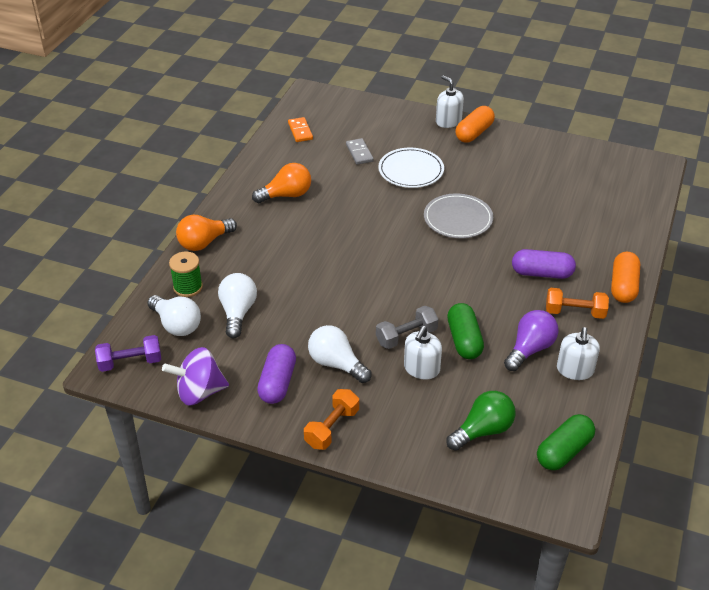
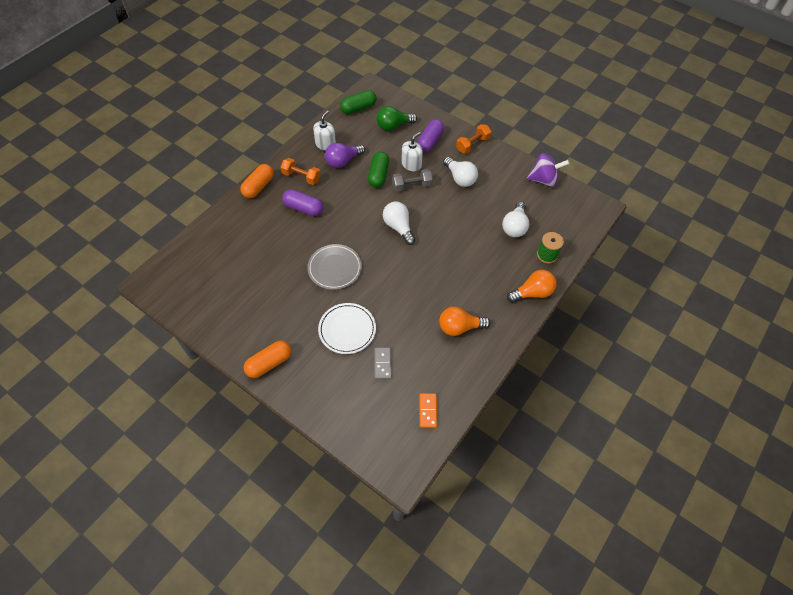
camera: 165 degrees left, 15 degrees up
purple dumbbell [95,335,161,372] -> none
white light bulb [147,295,201,336] -> white light bulb moved to [383,201,415,245]
purple capsule [257,344,296,404] -> purple capsule moved to [417,119,444,152]
white soap dispenser [436,75,464,128] -> none

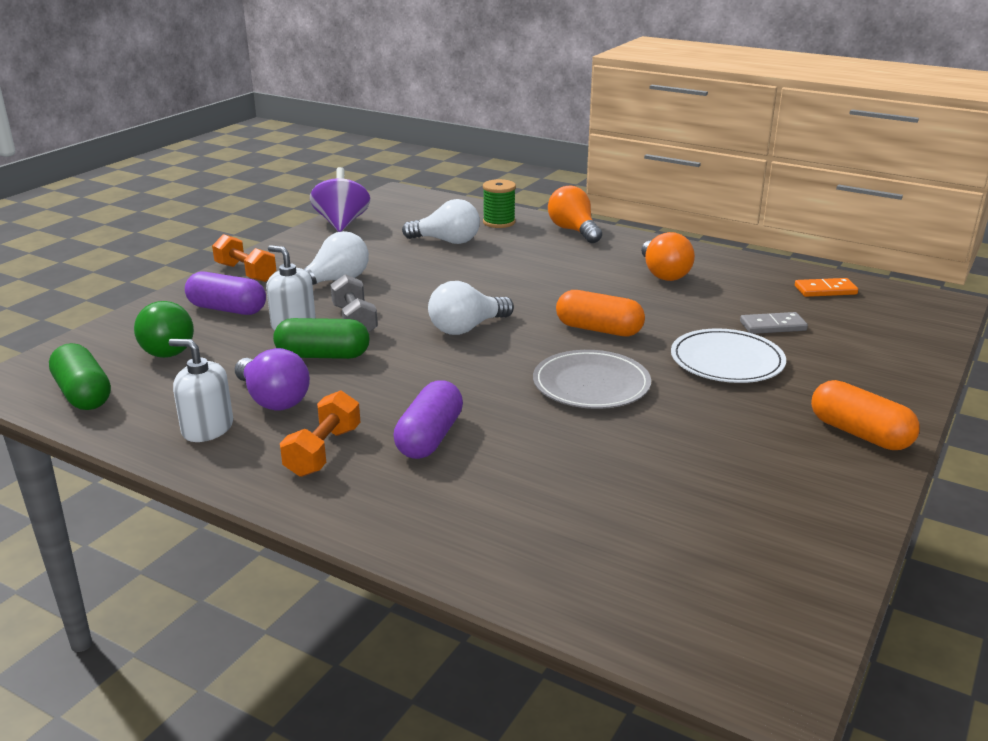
camera: 95 degrees left, 30 degrees down
orange capsule [240,164,274,198] -> orange capsule moved to [556,290,645,336]

